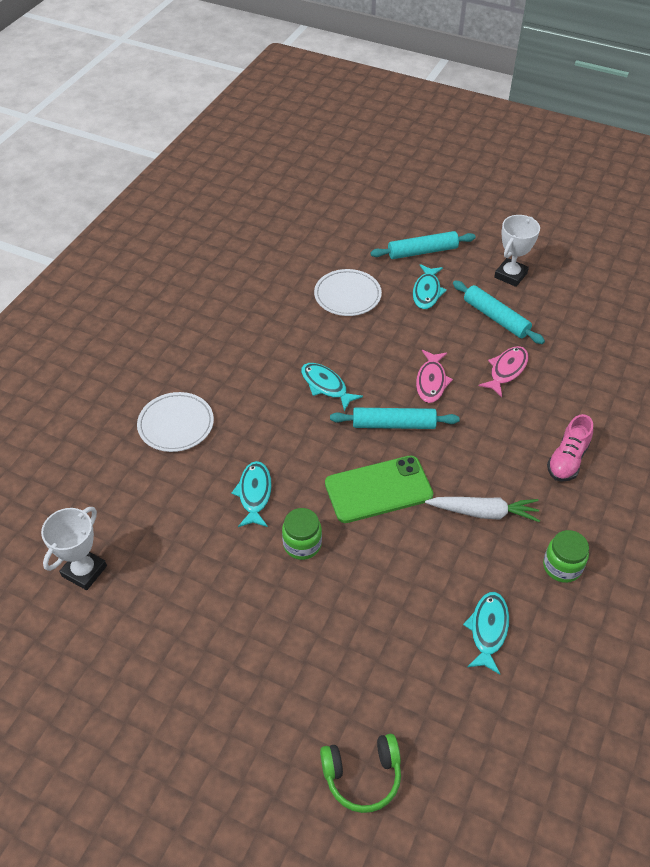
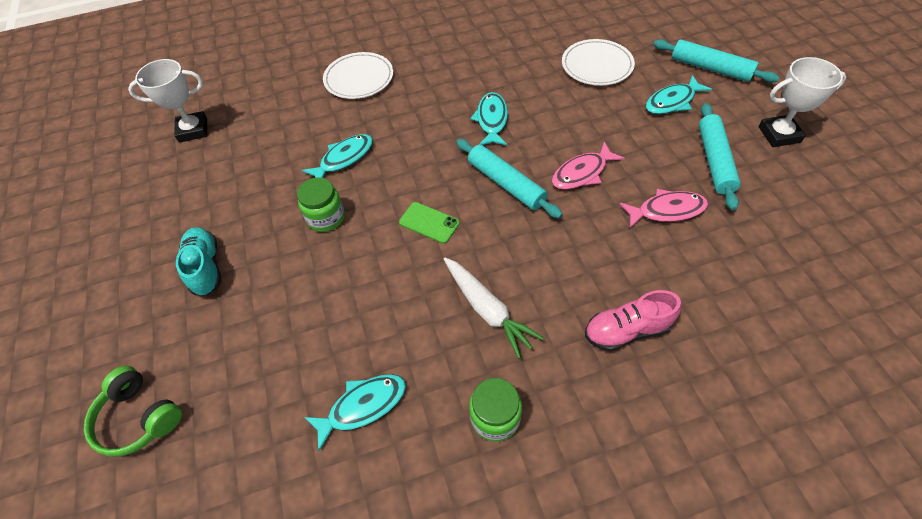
camera: 50 degrees right, 5 degrees up
green phone [325,456,433,523] -> green phone [399,202,460,244], size x0.52
none -> turquoise shoe [176,227,222,296]

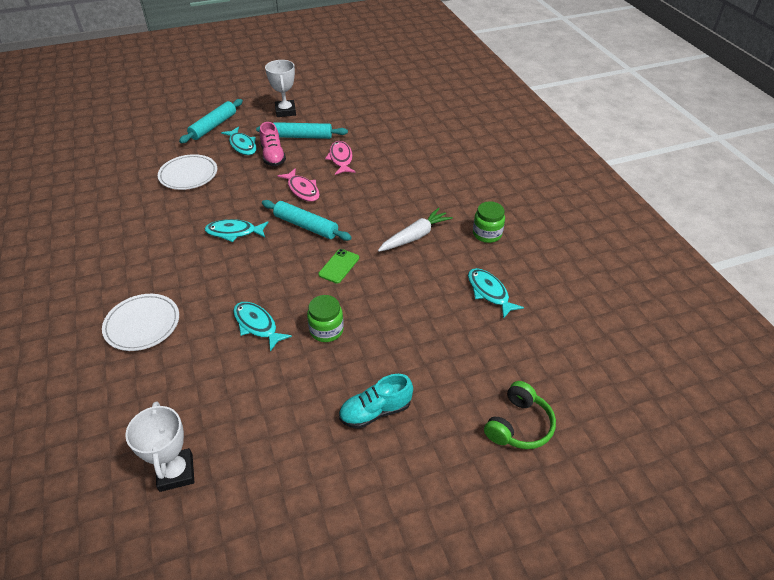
camera: 95 degrees left, 10 degrees down
turquoise rolling pin [456,139,563,218] -> turquoise rolling pin turned 75 degrees clockwise [262,200,352,241]
pink shoe [585,290,681,351] -> pink shoe moved to [260,122,286,166]

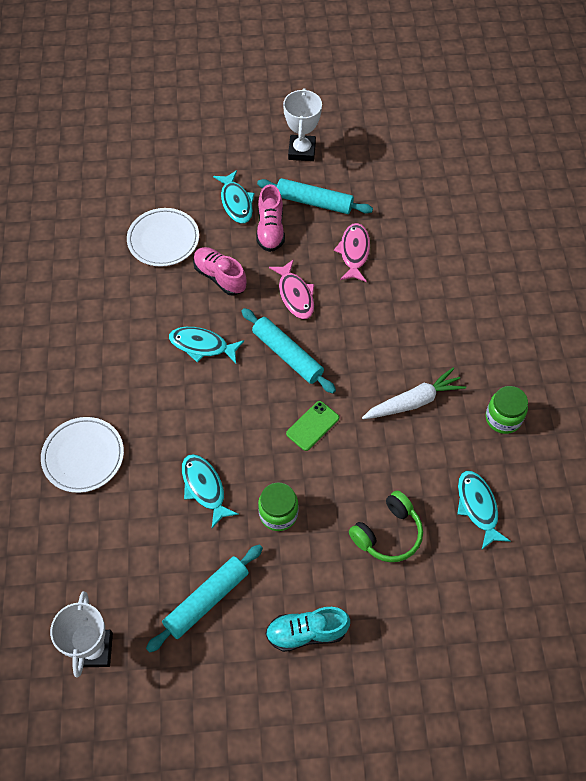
camera: 15 degrees right, 15 degrees up
turquoise rolling pin [179,99,243,143] -> turquoise rolling pin moved to [146,544,263,653]
green headphones [484,381,556,449] -> green headphones moved to [349,491,423,562]
none -> pink shoe [193,247,247,296]

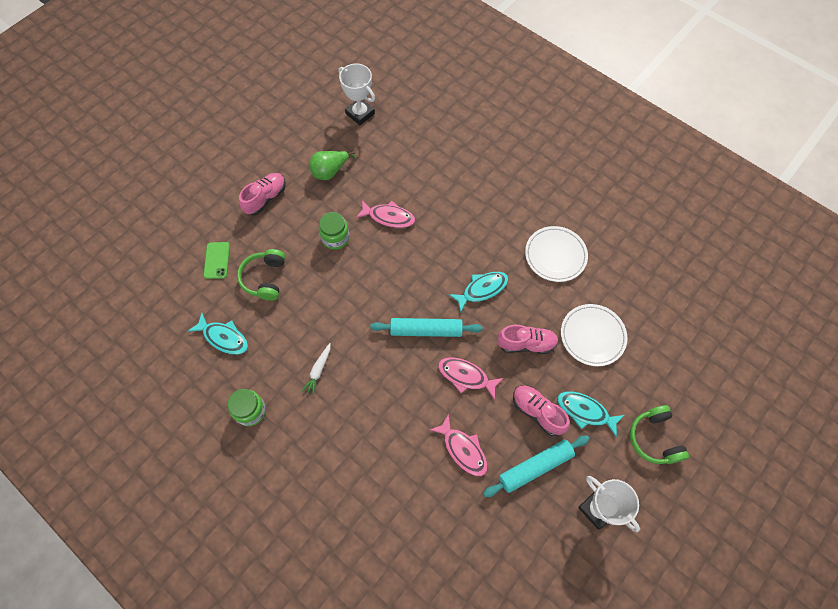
camera: 135 degrees right, 5 degrees up
white plate [41,417,124,493] -> white plate moved to [525,226,588,282]
turquoise rolling pin [146,544,263,653] -> green pear [309,151,356,180]
turquoise fish [182,454,239,528] -> pink fish [356,200,415,228]
turquoise shoe [266,607,350,652] -> pink shoe [239,173,286,215]
green phone [286,401,339,451] -> green phone moved to [203,242,230,279]
white carrot [362,367,466,419] -> white carrot [301,343,331,396], size x0.61
none -> green headphones [630,405,689,464]

